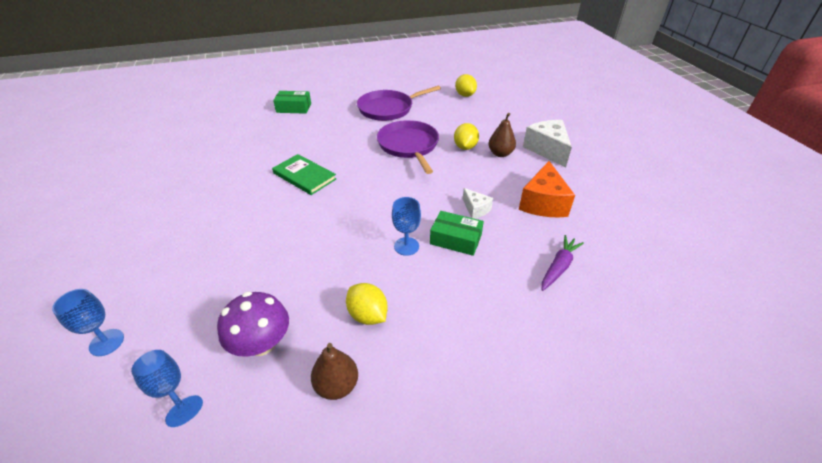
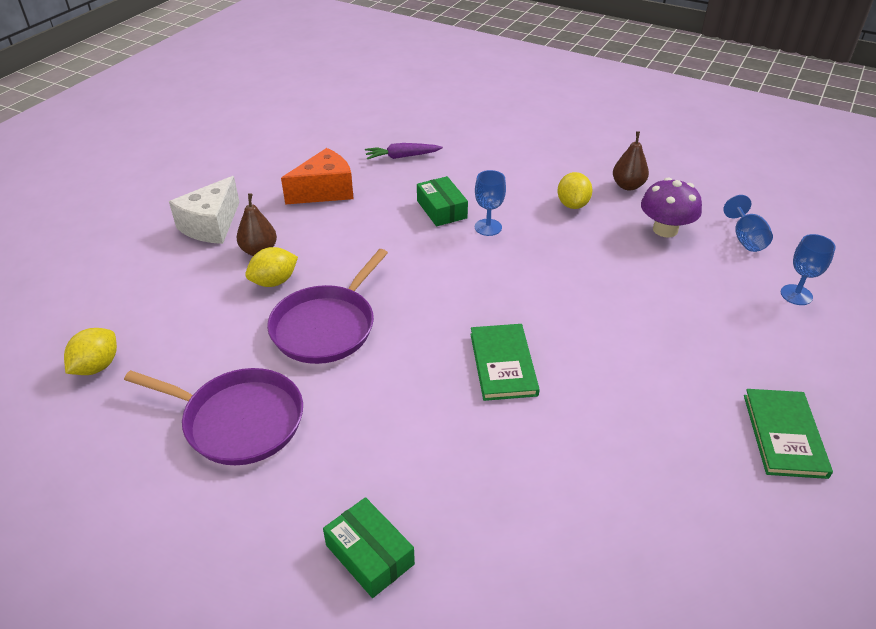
camera: 135 degrees left, 0 degrees up
white cheese [463,188,493,219] -> none
none -> green book [744,389,833,479]

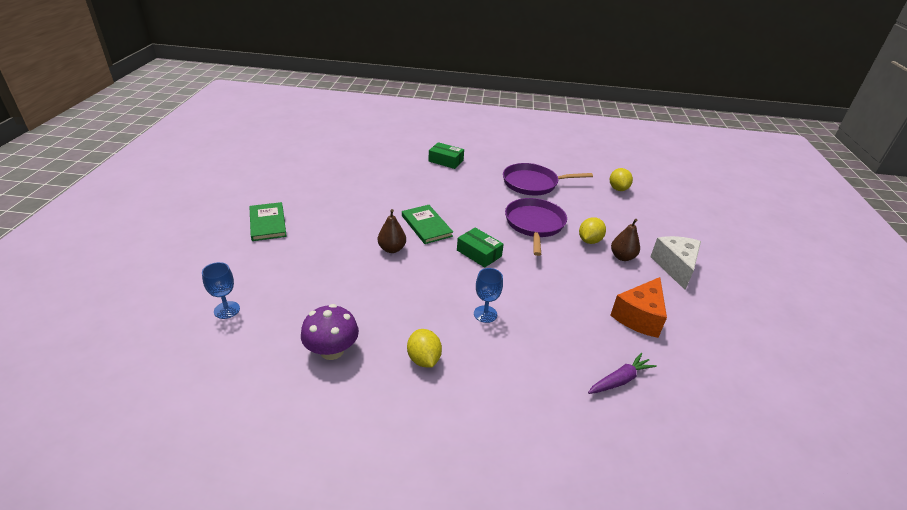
camera: 155 degrees right, 5 degrees down
green box [417,176,468,226] -> green box moved to [457,228,504,268]
brown pear [613,131,649,190] -> brown pear moved to [378,209,406,253]
blue goblet [723,195,773,252] -> none

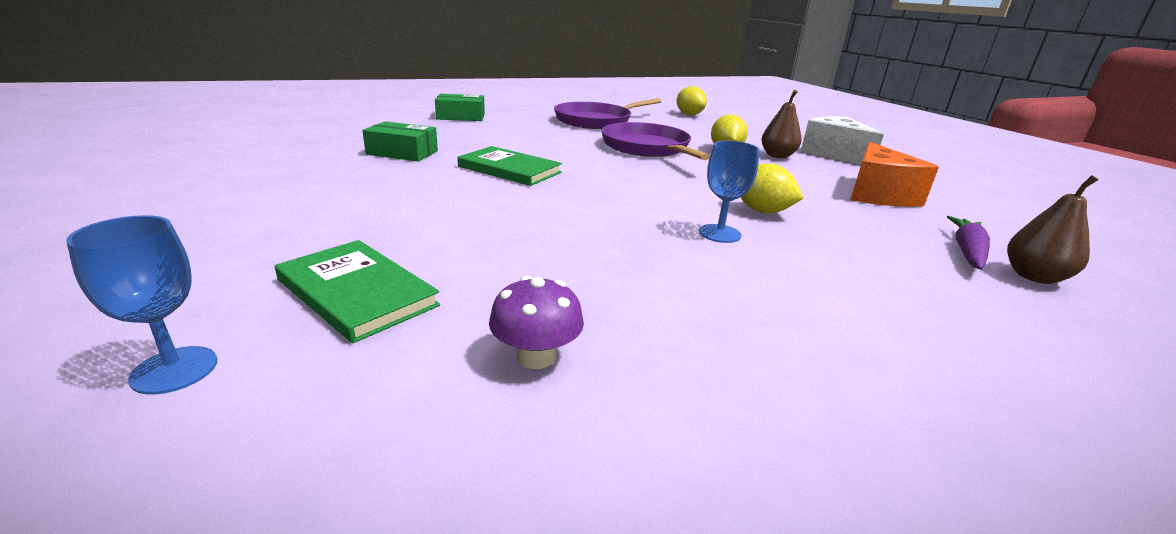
camera: 30 degrees left, 10 degrees down
green book [250,202,287,241] -> green book moved to [275,240,440,343]
purple mushroom [301,304,359,360] -> purple mushroom [489,276,584,369], size x0.66
brown pear [378,209,406,253] -> brown pear moved to [1007,175,1098,284]
yellow lemon [407,329,442,368] -> yellow lemon moved to [741,163,804,213]
green box [457,228,504,268] -> green box moved to [362,121,438,161]

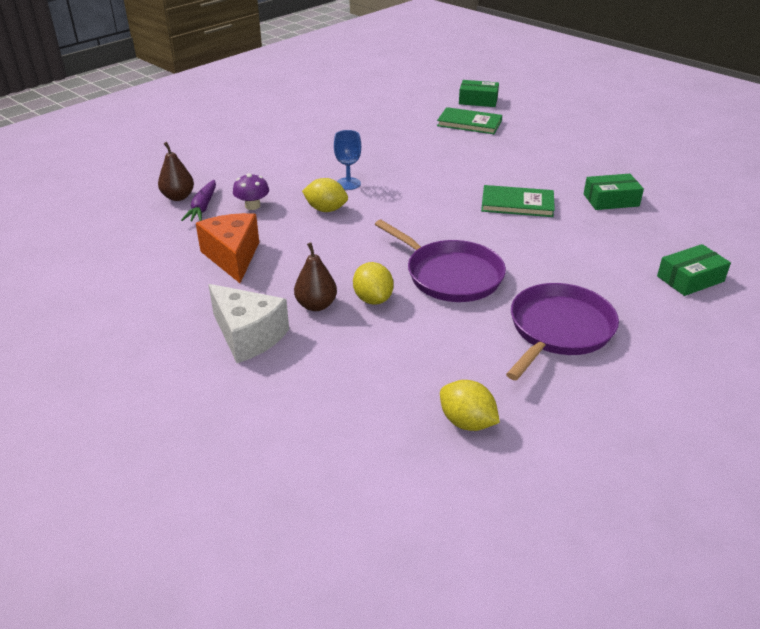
camera: 160 degrees right, 10 degrees up
blue goblet [66,215,217,395] -> green box [459,80,499,107]
purple mushroom [489,276,584,369] -> purple mushroom moved to [233,173,269,210]

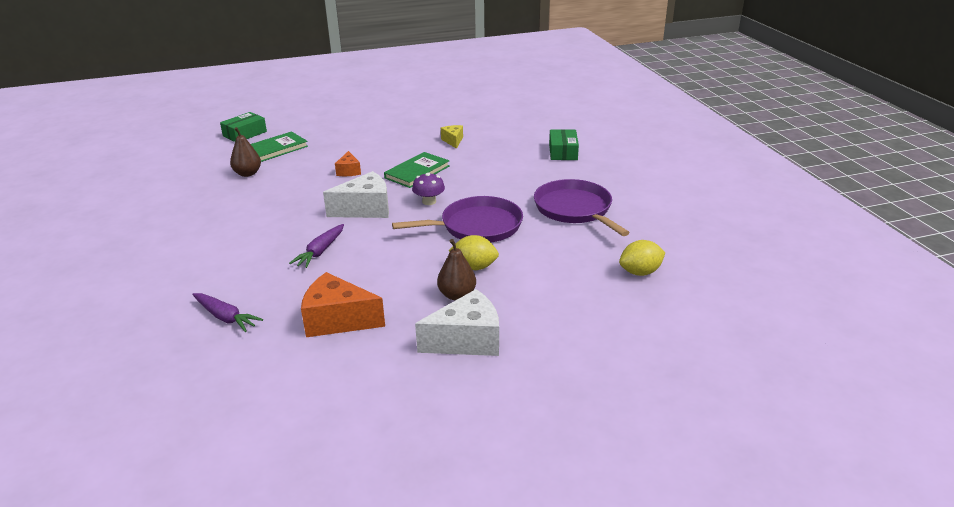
camera: 60 degrees left, 5 degrees down
brown pear [158,142,194,201] -> brown pear moved to [230,127,261,177]
purple mushroom [233,173,269,210] -> purple mushroom moved to [412,172,445,205]
yellow lemon [302,178,348,212] -> purple carrot [289,224,344,268]
blue goblet [334,130,361,190] -> none
green box [584,174,644,210] -> yellow cheese [441,125,463,149]
none -> white cheese [323,171,389,218]
none -> orange cheese [335,151,361,176]

